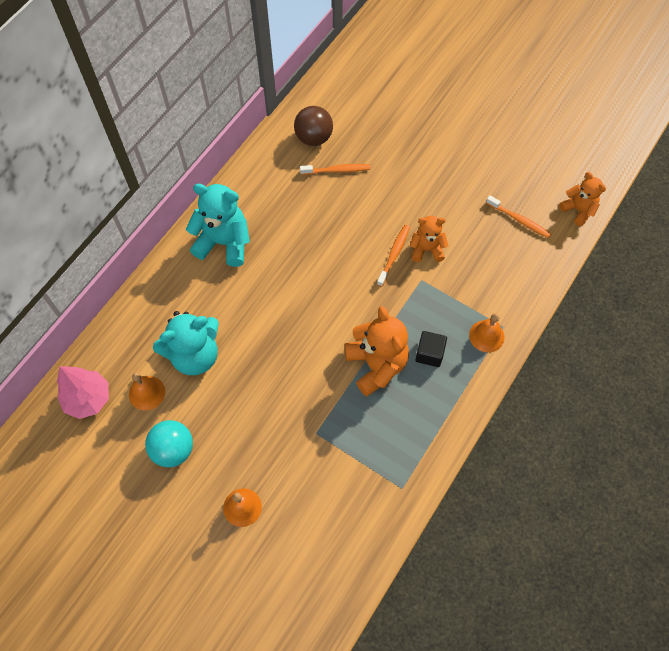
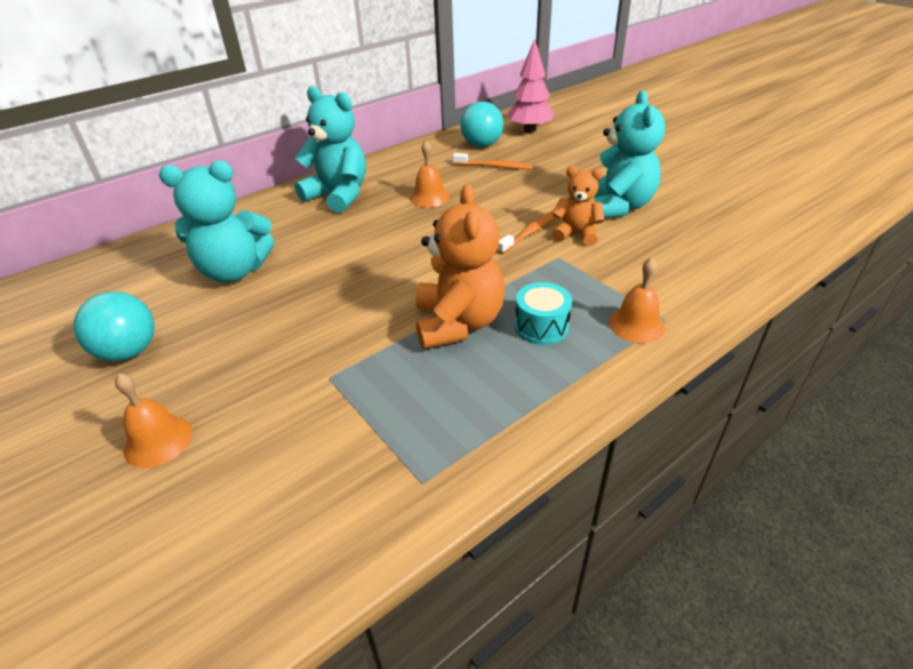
camera: 20 degrees right, 25 degrees down
pink tree [57,366,109,419] -> pink tree moved to [507,38,554,133]
orange bell [129,373,165,411] -> orange bell moved to [410,140,450,207]
brown ball [294,106,333,146] -> turquoise ball [460,101,504,147]
black cube [415,331,447,367] -> turquoise drum [515,282,572,345]
orange toothbrush [486,195,551,238] -> none
orange teddy bear [559,172,606,226] -> none
none -> turquoise teddy bear [593,91,665,218]

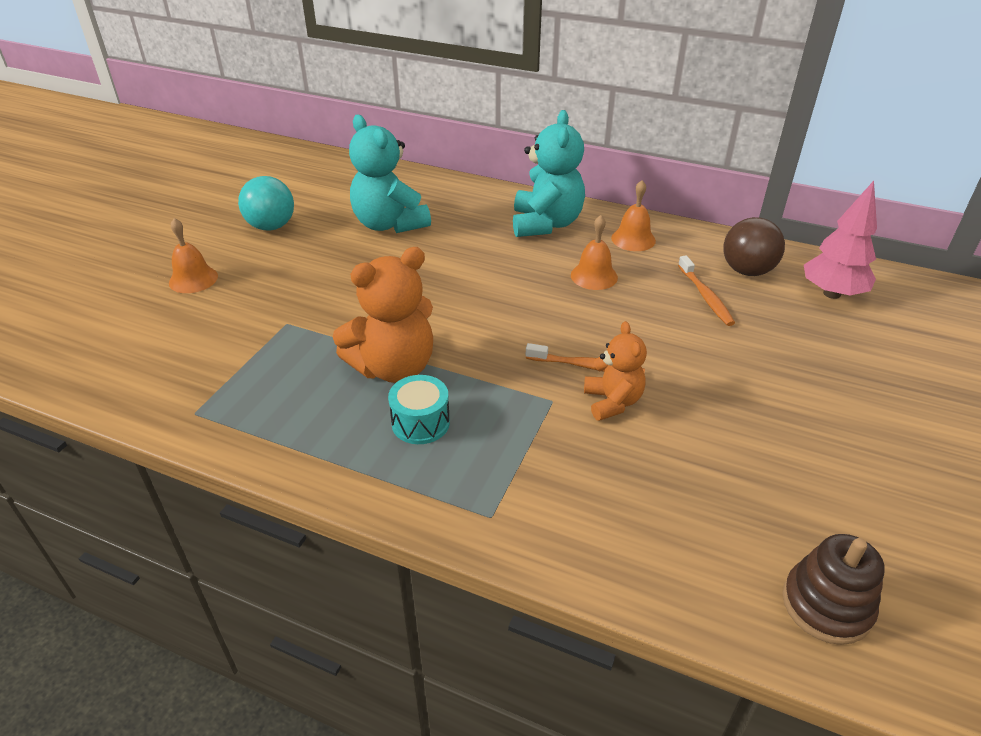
camera: 60 degrees right, 0 degrees up
turquoise ball [460,101,504,147] -> brown ball [723,217,785,276]
turquoise teddy bear [593,91,665,218] -> none
orange bell [609,257,665,343] -> orange bell moved to [611,180,656,251]
none -> brown stacking toy [782,534,885,645]

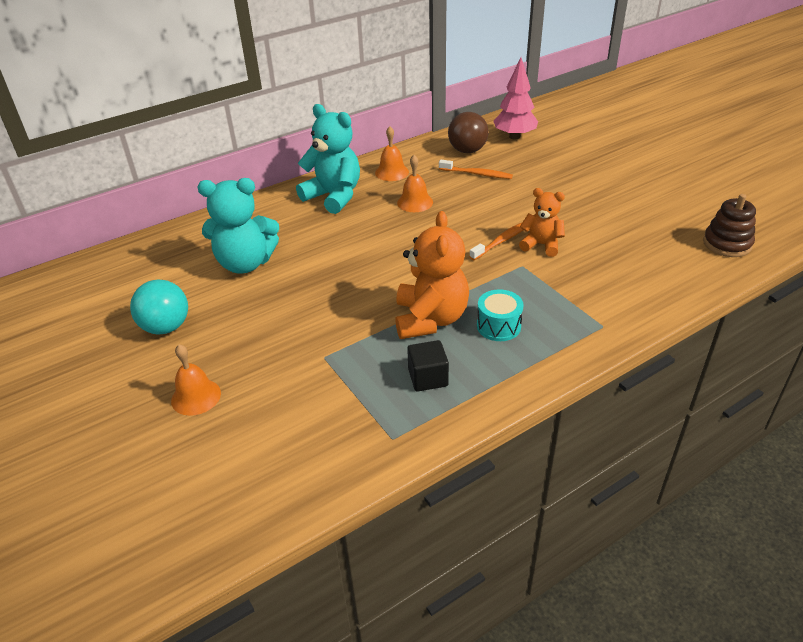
camera: 55 degrees left, 0 degrees up
none -> black cube [407,340,449,392]

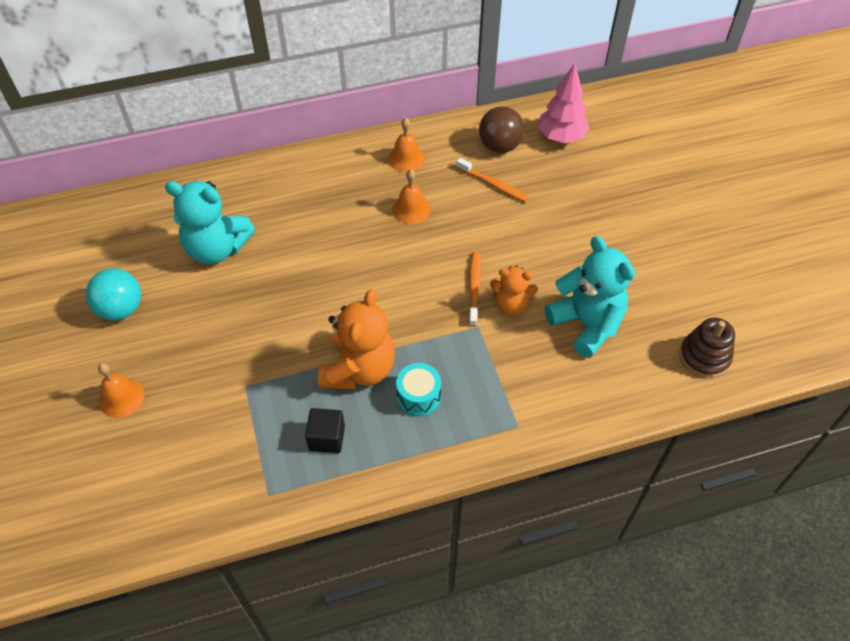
camera: 15 degrees right, 15 degrees up
turquoise teddy bear [296,104,360,214] -> turquoise teddy bear moved to [545,236,635,358]
orange toothbrush [469,223,523,260] -> orange toothbrush turned 60 degrees counterclockwise [468,251,481,327]
orange teddy bear [519,188,565,257] -> orange teddy bear turned 150 degrees clockwise [490,265,538,315]

